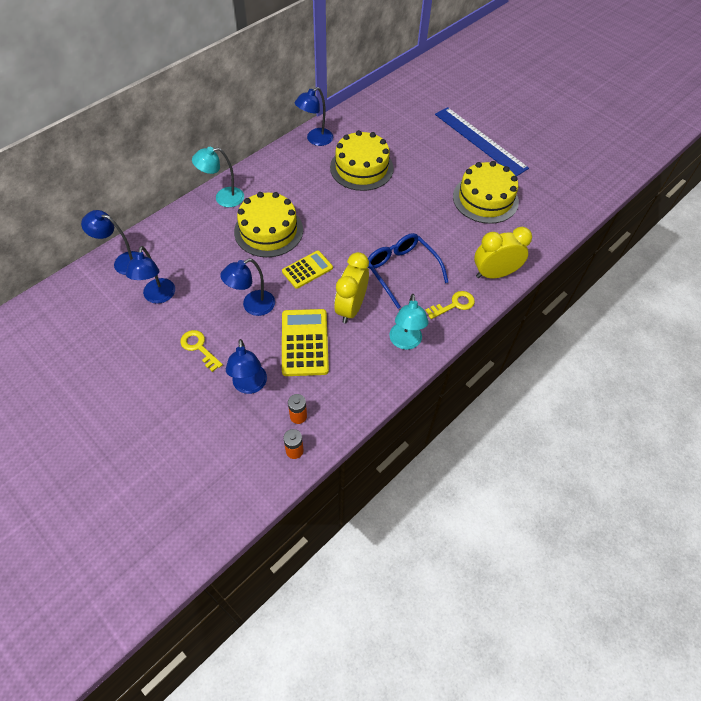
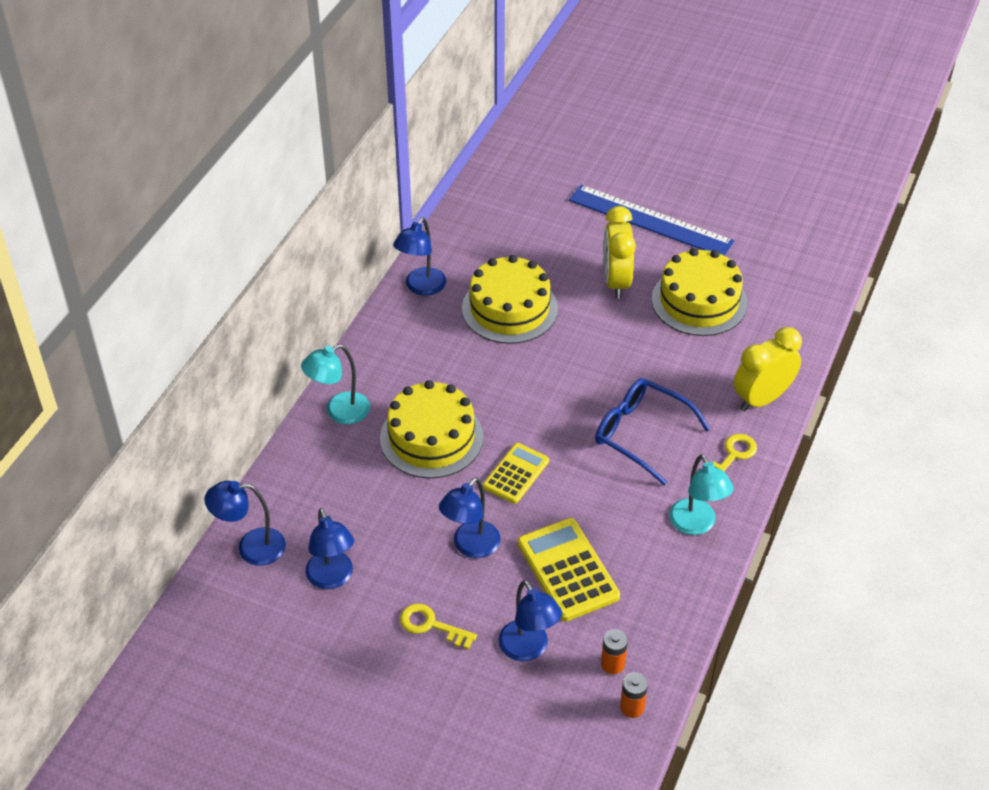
camera: 20 degrees left, 10 degrees down
yellow clock [334,252,369,324] -> yellow clock moved to [603,206,636,299]

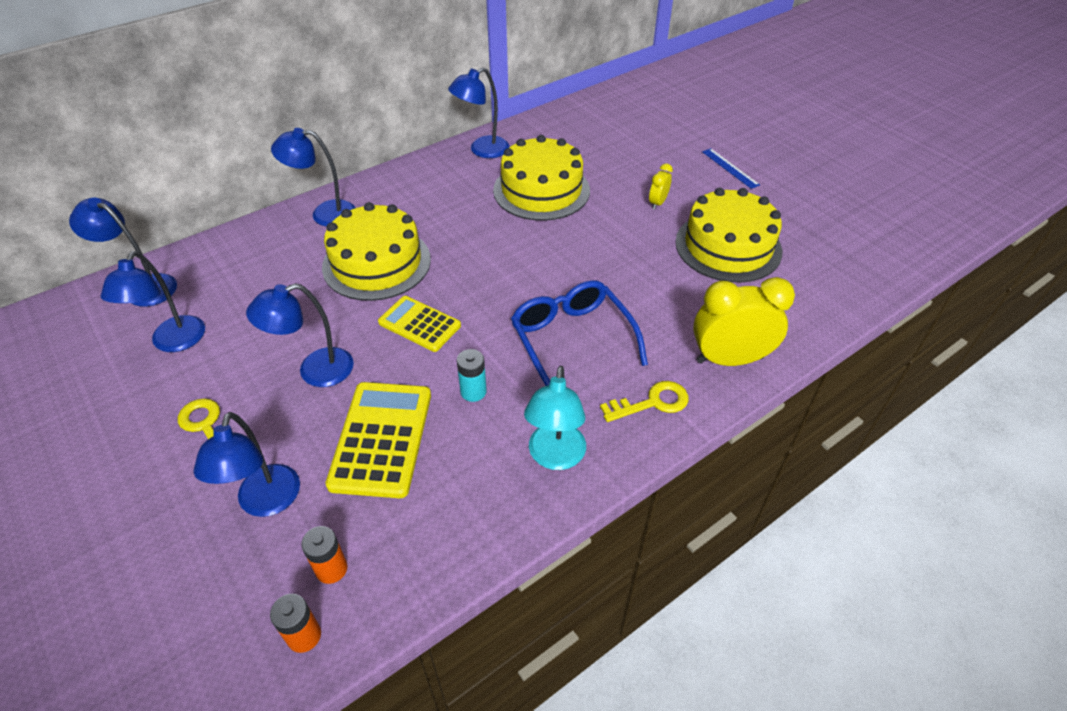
camera: 30 degrees right, 0 degrees up
turquoise lamp [301,344,370,424] -> blue lamp [271,128,355,227]
yellow calculator [483,443,549,504] -> yellow calculator turned 120 degrees counterclockwise [378,296,461,352]
blue ruler [569,185,734,256] -> blue ruler [702,148,760,189], size x0.42
yellow clock [603,206,636,299] -> yellow clock [649,163,673,210], size x0.48
none -> turquoise battery [457,349,487,402]

